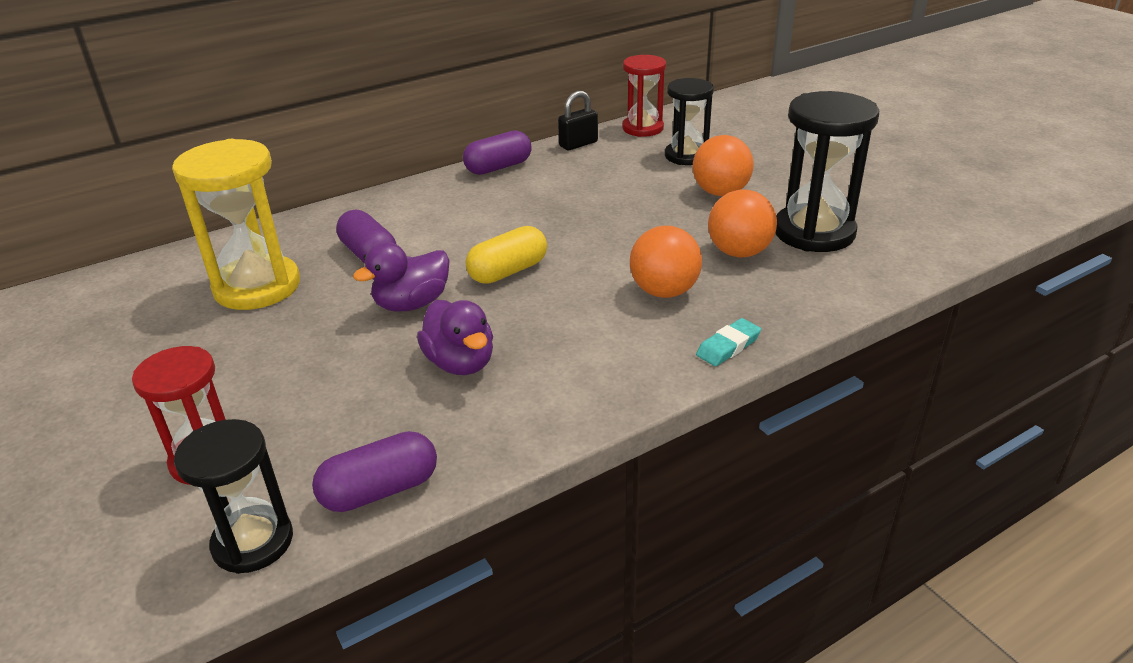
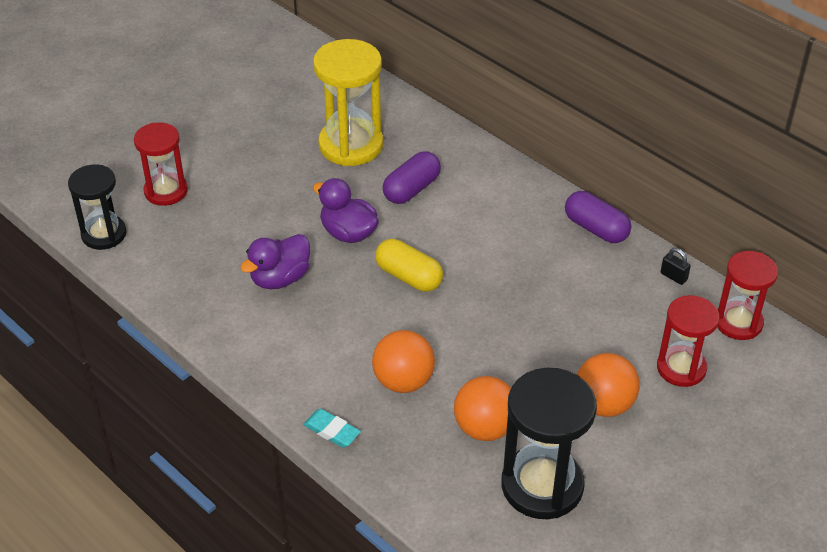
camera: 75 degrees right, 10 degrees up
purple capsule [312,431,437,512] -> none
black padlock [558,91,598,150] -> black padlock [661,248,691,285], size x0.64
black hourglass [665,78,714,165] -> red hourglass [657,295,720,387]

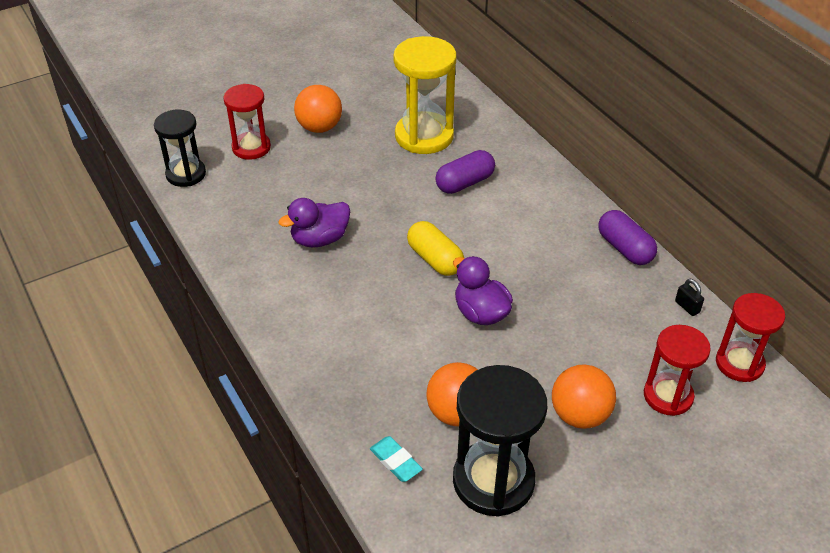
camera: 15 degrees right, 0 degrees up
turquoise eraser [303,409,361,448] -> turquoise eraser moved to [370,436,423,482]
purple duck [313,178,379,243] -> purple duck moved to [453,256,513,325]
orange ball [372,330,435,393] -> orange ball moved to [294,85,342,133]

